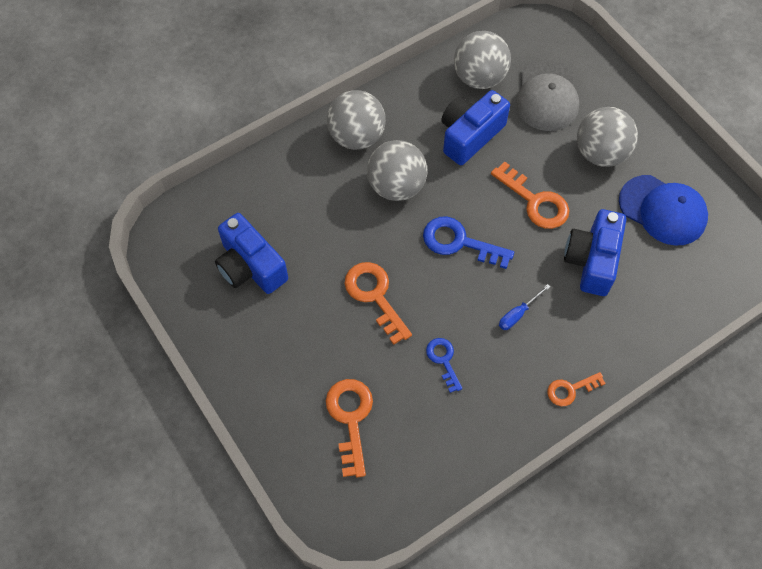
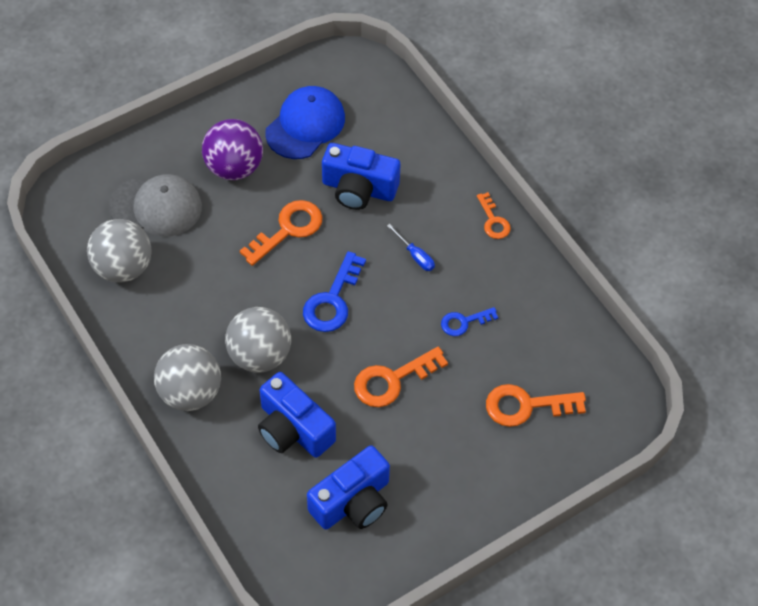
camera: 90 degrees left, 5 degrees down
blue camera [442,90,510,165] -> blue camera moved to [258,372,336,458]
grey ball [577,107,638,167] -> purple ball [202,119,263,180]

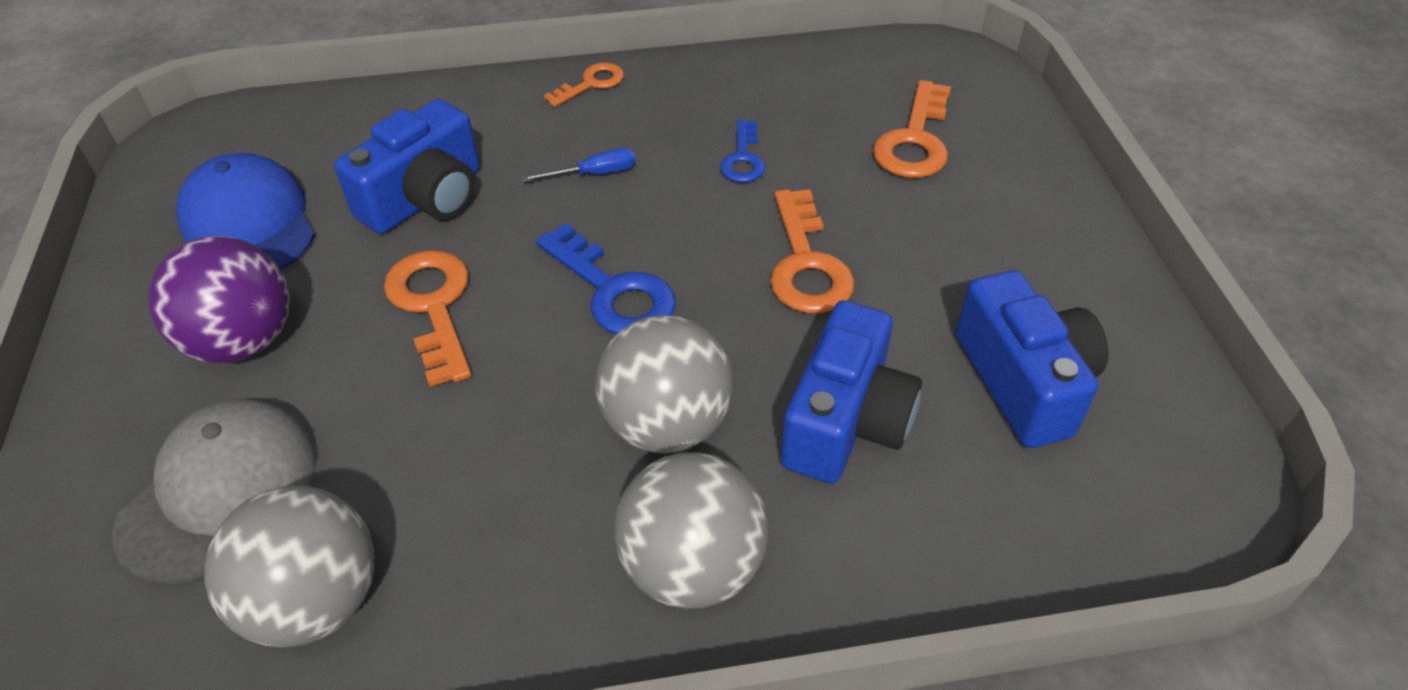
camera: 65 degrees left, 10 degrees down
blue camera [258,372,336,458] -> blue camera turned 45 degrees counterclockwise [781,300,922,484]
orange key [477,192,511,239] -> orange key turned 45 degrees counterclockwise [544,63,624,107]

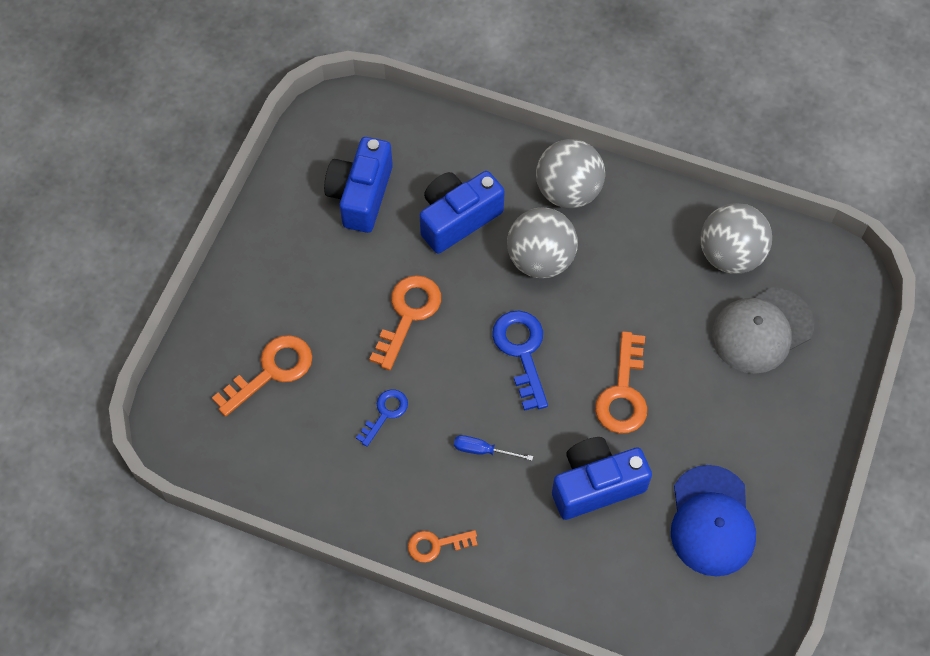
camera: 150 degrees left, 15 degrees up
purple ball [148,236,290,363] -> none

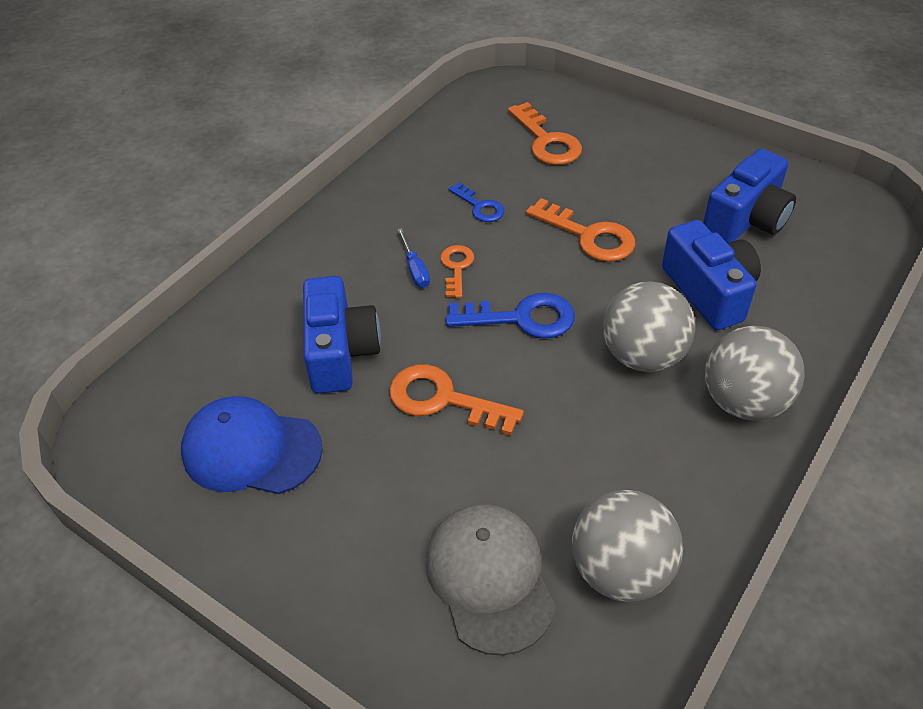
camera: 105 degrees right, 15 degrees down
blue camera [324,137,393,233] -> blue camera turned 105 degrees clockwise [703,149,796,243]
orange key [408,530,478,563] -> orange key moved to [440,245,474,298]
blue screwdriver [454,435,533,461] -> blue screwdriver turned 135 degrees clockwise [397,228,430,288]

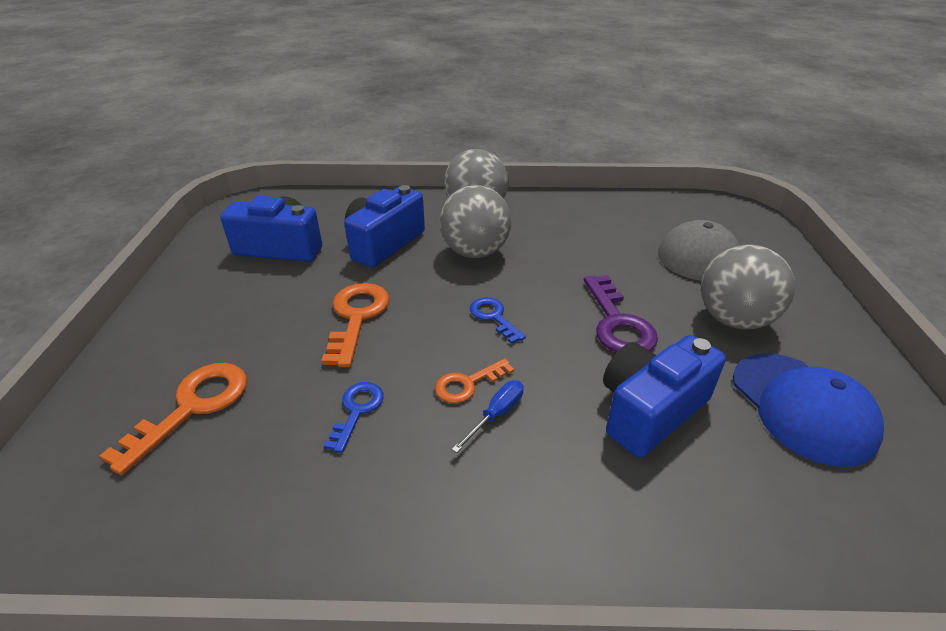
camera: 125 degrees left, 10 degrees down
orange key [389,364,524,436] -> purple key [584,275,658,353]
blue key [446,293,575,338] -> blue key [470,297,526,344], size x0.60
grey ball [572,490,683,602] -> grey ball moved to [701,244,795,329]

